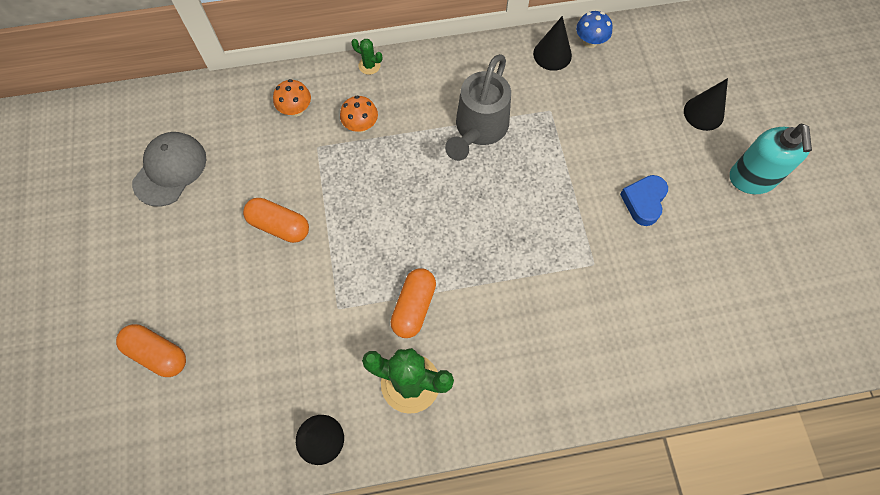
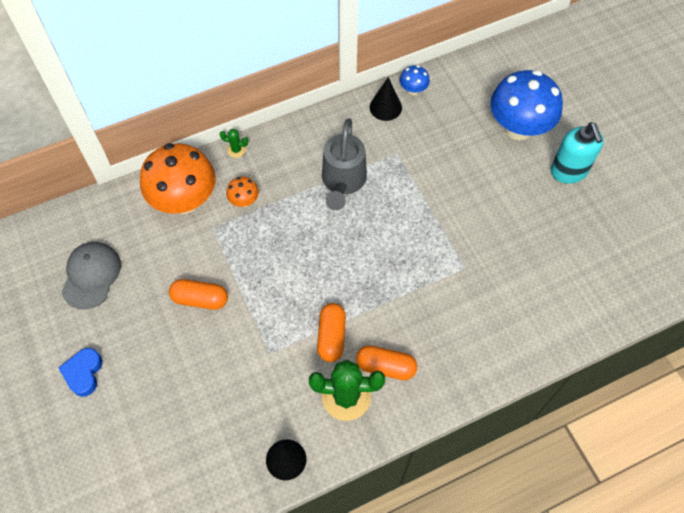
camera: 15 degrees left, 5 degrees down
orange capsule [116,324,186,377] -> orange capsule moved to [356,345,417,380]
orange mushroom [273,79,311,117] -> orange mushroom [140,143,216,214], size x2.26
blue heart [620,175,668,226] -> blue heart moved to [58,348,102,397]
black cone [684,78,728,131] -> blue mushroom [490,70,563,140]

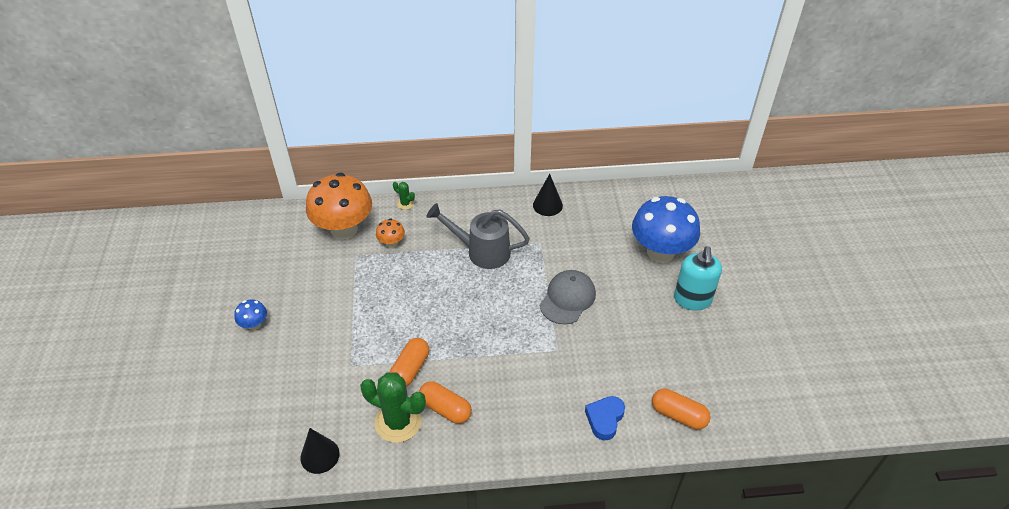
camera: 20 degrees right, 15 degrees down
blue heart [58,348,102,397] -> blue heart moved to [585,396,625,440]
grey cap [61,242,121,309] -> grey cap moved to [540,270,596,324]
orange capsule [169,279,228,310] -> orange capsule moved to [652,389,711,430]
grey watering can [322,118,367,210] -> grey watering can turned 75 degrees clockwise [427,203,530,269]
blue mushroom [400,65,430,96] -> blue mushroom moved to [234,299,267,330]

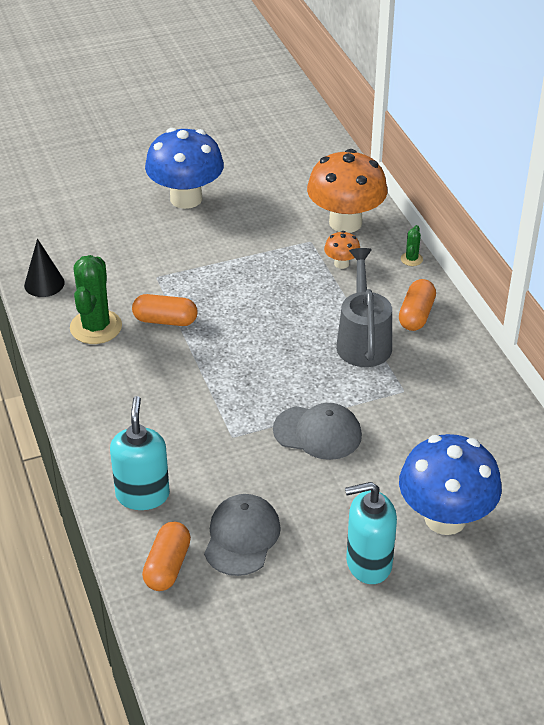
camera: 75 degrees right, 5 degrees down
blue mushroom [234,299,267,330] -> blue mushroom [145,128,224,209], size x2.26
orange capsule [419,381,472,424] -> orange capsule moved to [399,279,436,331]
black cone [533,174,563,216] -> none
blue heart [585,396,625,440] -> turquoise soap dispenser [110,396,170,510]
none -> grey cap [204,494,281,576]

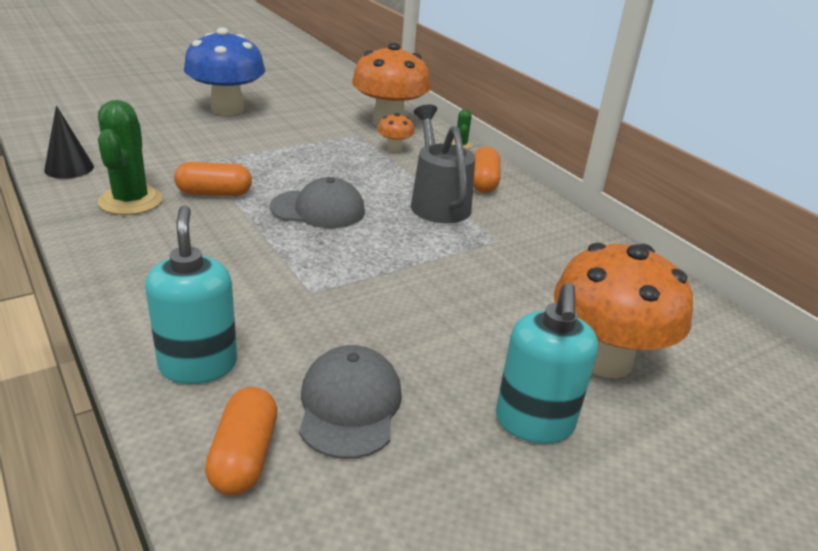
camera: 15 degrees left, 10 degrees down
grey cap [273,403,362,460] -> grey cap moved to [270,177,365,228]
turquoise soap dispenser [345,482,397,584] -> turquoise soap dispenser turned 60 degrees counterclockwise [496,283,598,444]
blue mushroom [399,434,502,535] -> orange mushroom [554,243,693,378]

